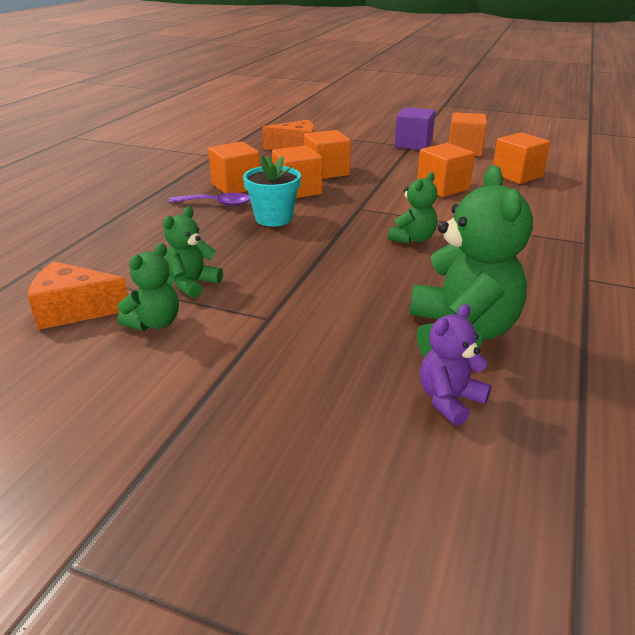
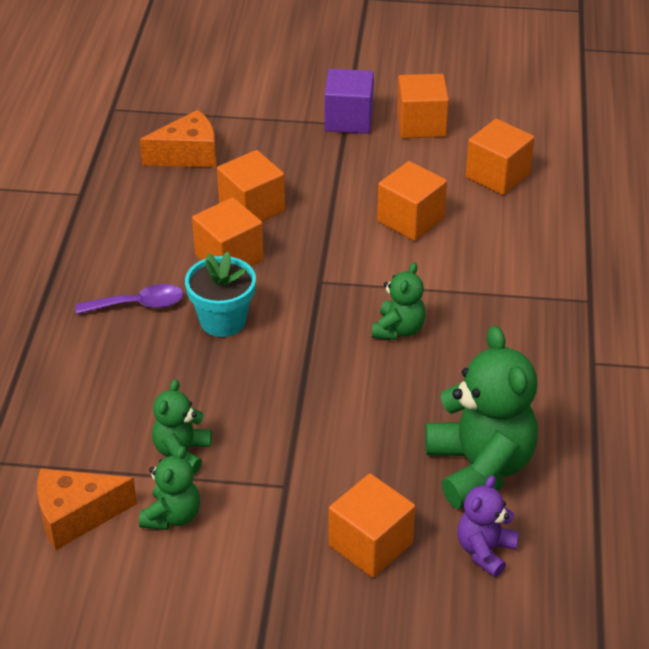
camera: 15 degrees left, 10 degrees up
orange cube [208,141,260,193] -> orange cube moved to [329,473,415,578]

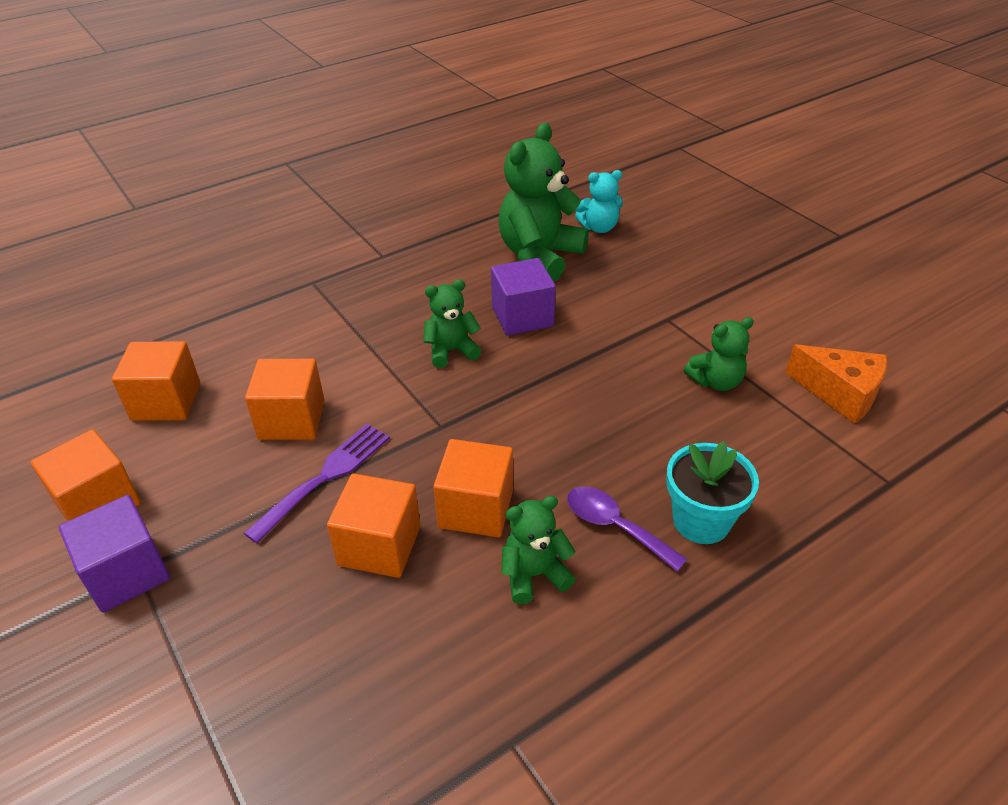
camera: 130 degrees left, 0 degrees up
green teddy bear [139,446,200,530] -> green teddy bear moved to [501,496,576,604]
orange cheese [140,110,216,167] -> none
turquoise flower pot [185,252,256,337] -> turquoise flower pot moved to [666,441,759,544]
orange cube [329,473,415,578] -> none
purple teddy bear [457,475,519,577] -> turquoise teddy bear [575,170,623,233]
none -> purple fork [244,424,390,543]
none -> purple cube [491,258,556,336]

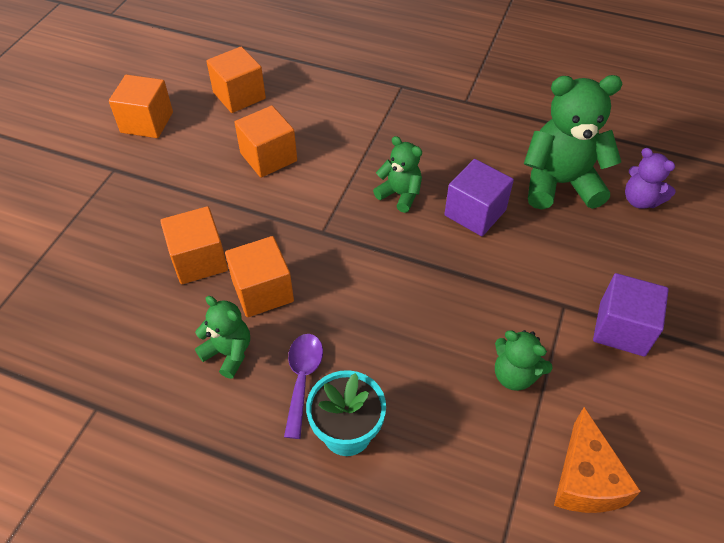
camera: 55 degrees right, 10 degrees up
purple cube [59,495,170,613] -> purple cube moved to [593,273,669,357]
purple fork [244,424,390,543] -> none
turquoise teddy bear [575,170,623,233] -> purple teddy bear [625,148,675,209]

